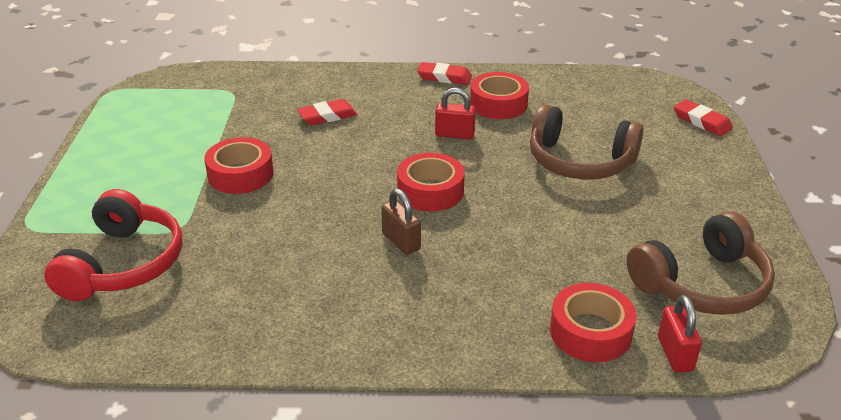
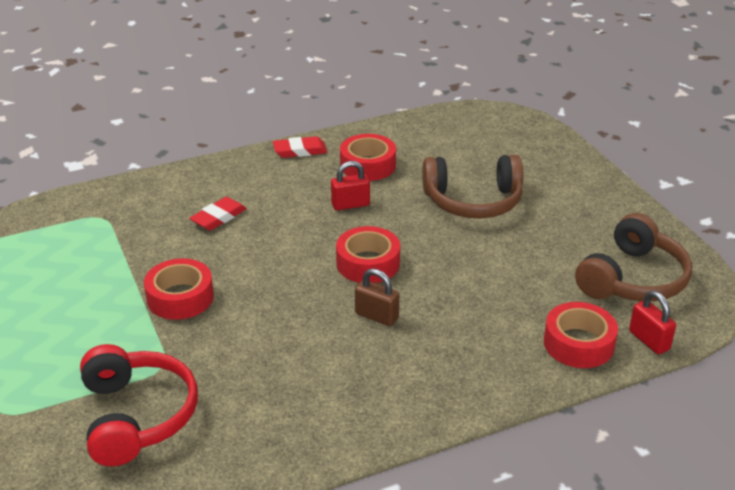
camera: 25 degrees left, 0 degrees up
red eraser [674,99,733,136] -> none

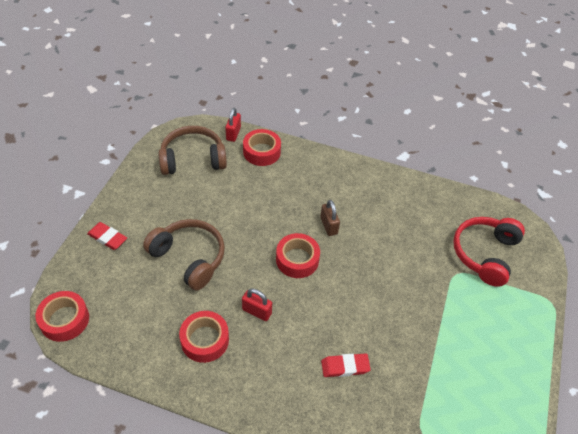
camera: 140 degrees left, 15 degrees up
red tape [144,258,214,320] -> red tape moved to [35,291,89,342]
red eraser [273,136,327,158] -> red eraser moved to [87,222,127,250]

